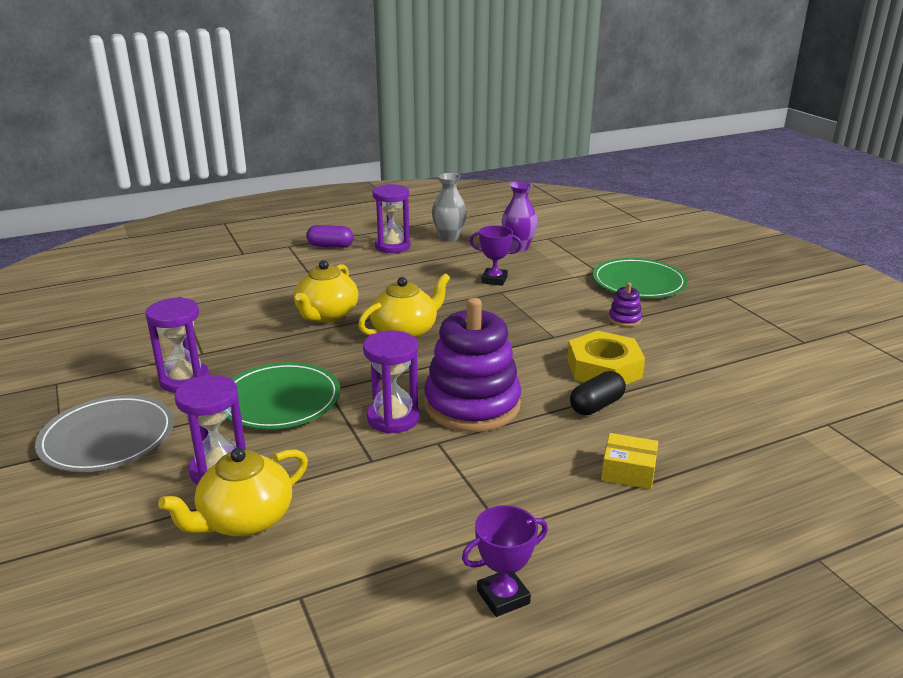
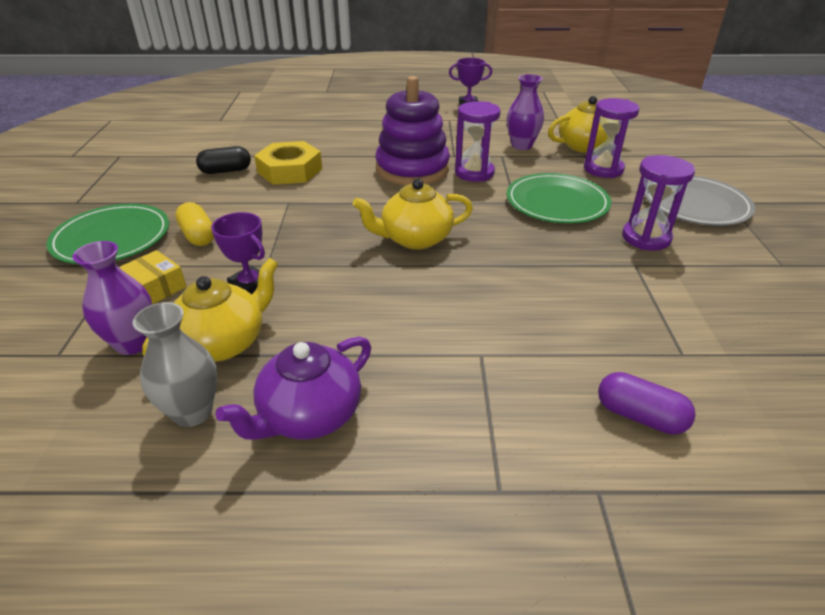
camera: 155 degrees left, 10 degrees up
yellow teapot [294,260,358,322] -> yellow teapot moved to [143,258,278,362]
purple capsule [306,225,353,248] -> purple capsule moved to [598,372,696,435]
purple hourglass [372,184,410,253] -> purple teapot [216,337,371,440]
black capsule [570,371,626,415] -> black capsule moved to [196,146,251,174]
yellow box [601,433,658,489] -> yellow box moved to [119,250,187,305]
purple stacking toy [608,282,642,327] -> none
none -> yellow capsule [175,202,214,246]
none -> purple vase [507,74,544,150]

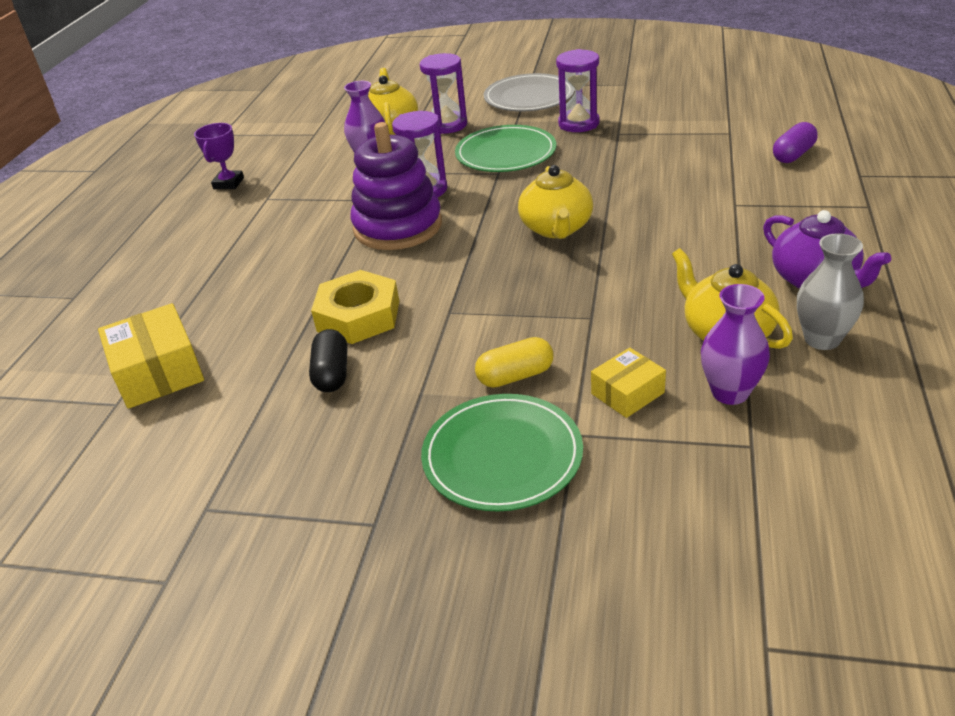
camera: 75 degrees left, 0 degrees up
purple trophy [211,212,265,295] -> none
none -> yellow box [98,303,204,409]

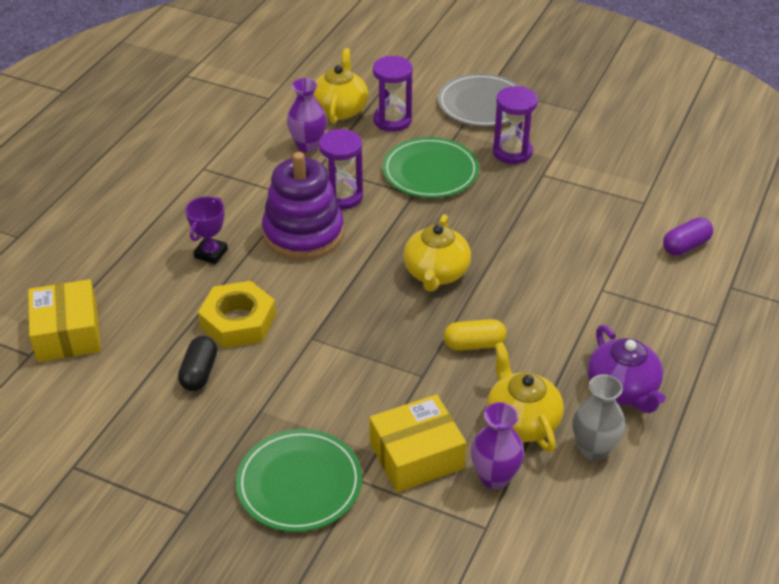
camera: 10 degrees right, 5 degrees up
purple trophy [194,123,244,189] -> purple trophy moved to [185,197,228,264]
yellow capsule [475,337,553,388] -> yellow capsule moved to [444,319,507,351]
yellow box [591,348,666,418] -> yellow box [369,394,467,492], size x1.69

